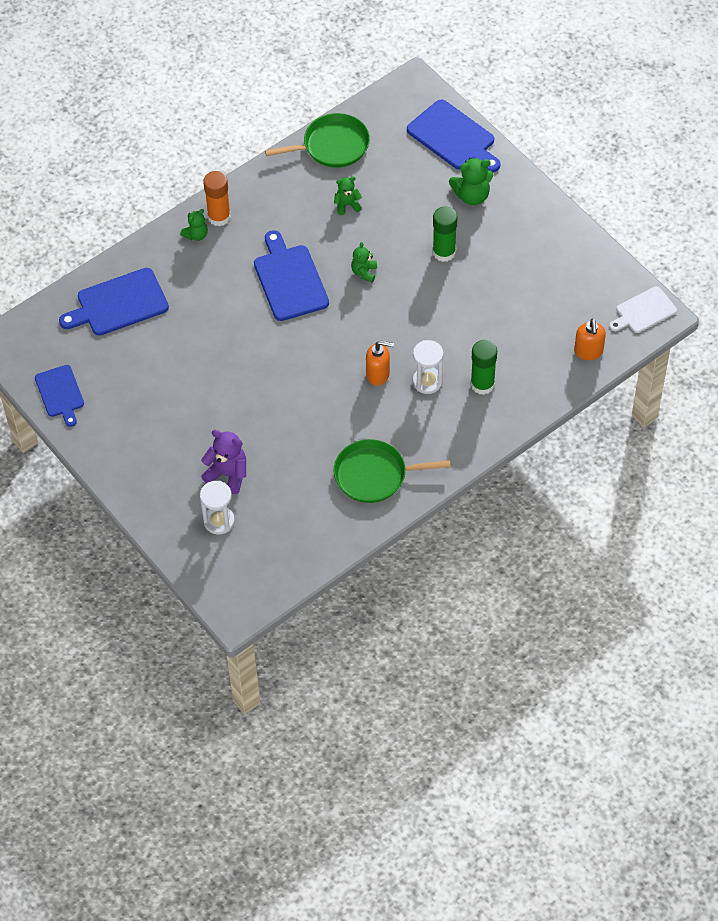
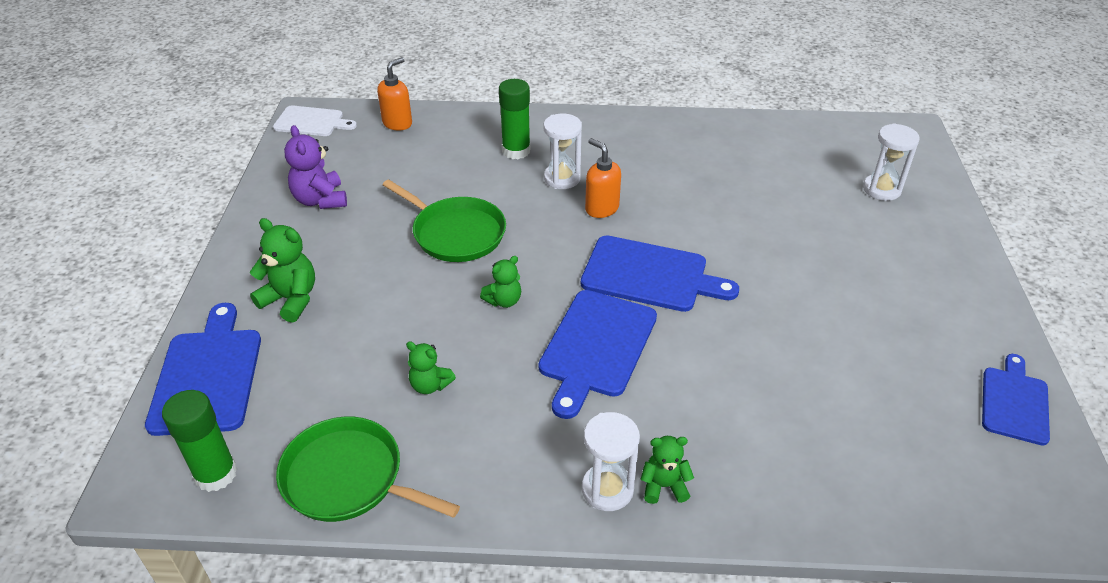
camera: 140 degrees left, 15 degrees down
blue cutting board [59,268,169,336] -> blue cutting board moved to [581,235,739,312]
purple teddy bear [201,430,246,494] -> purple teddy bear moved to [284,125,347,209]
orange glue stick [203,171,231,226] -> white hourglass [582,412,640,511]
green pan [334,439,450,503] -> green pan moved to [383,179,506,262]
green glue stick [433,207,457,262] -> green glue stick moved to [162,390,237,492]

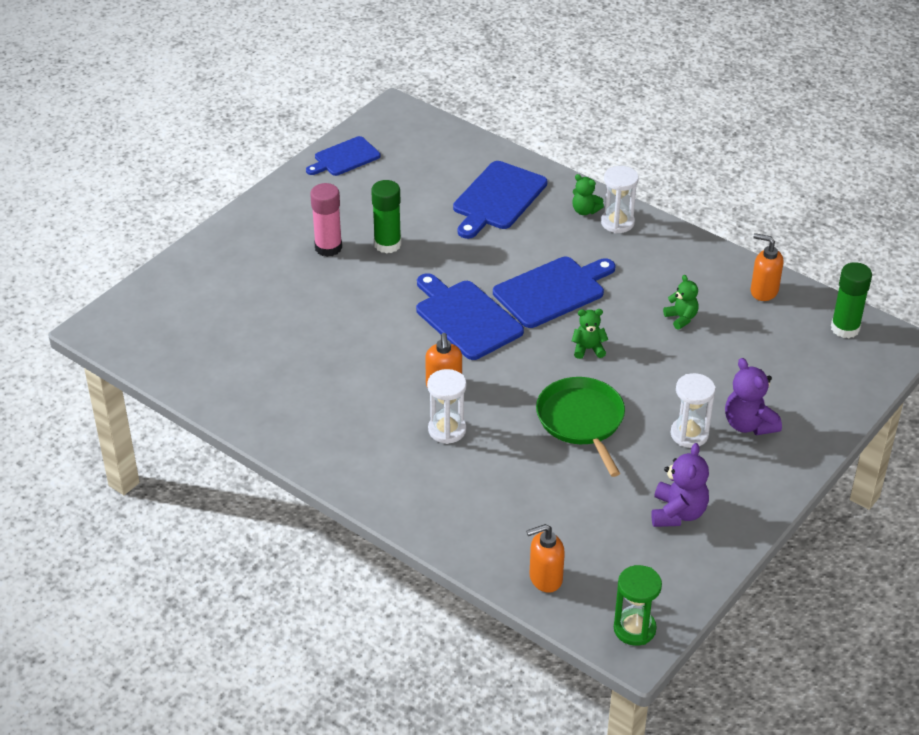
camera: 145 degrees left, 0 degrees up
blue cutting board [145,303,261,436] -> blue cutting board moved to [453,161,547,239]
green teddy bear [249,218,315,323] -> purple teddy bear [725,358,782,435]
white cutting board [273,105,357,136] -> green hourglass [614,565,662,646]
green pan [276,417,460,522] -> orange soap dispenser [751,233,783,301]
green glue stick [499,79,530,159] -> green glue stick moved to [371,180,401,254]
white hourglass [863,123,920,201] -> white hourglass moved to [670,373,715,448]
none -> pink glue stick [310,183,342,257]

